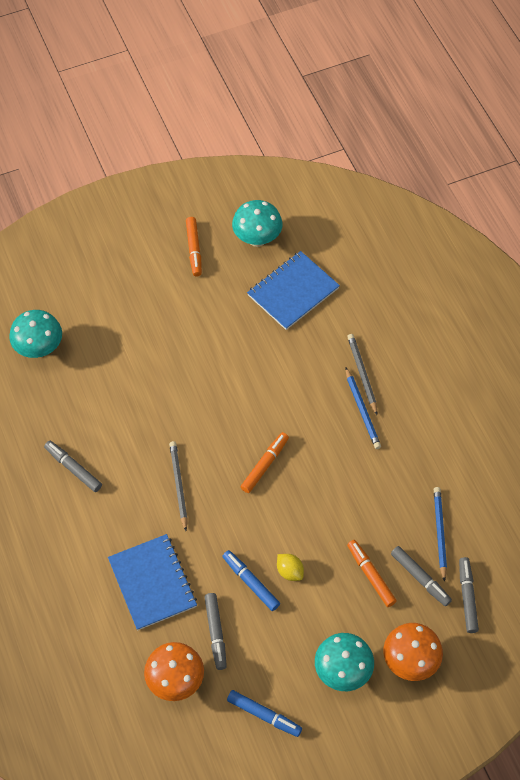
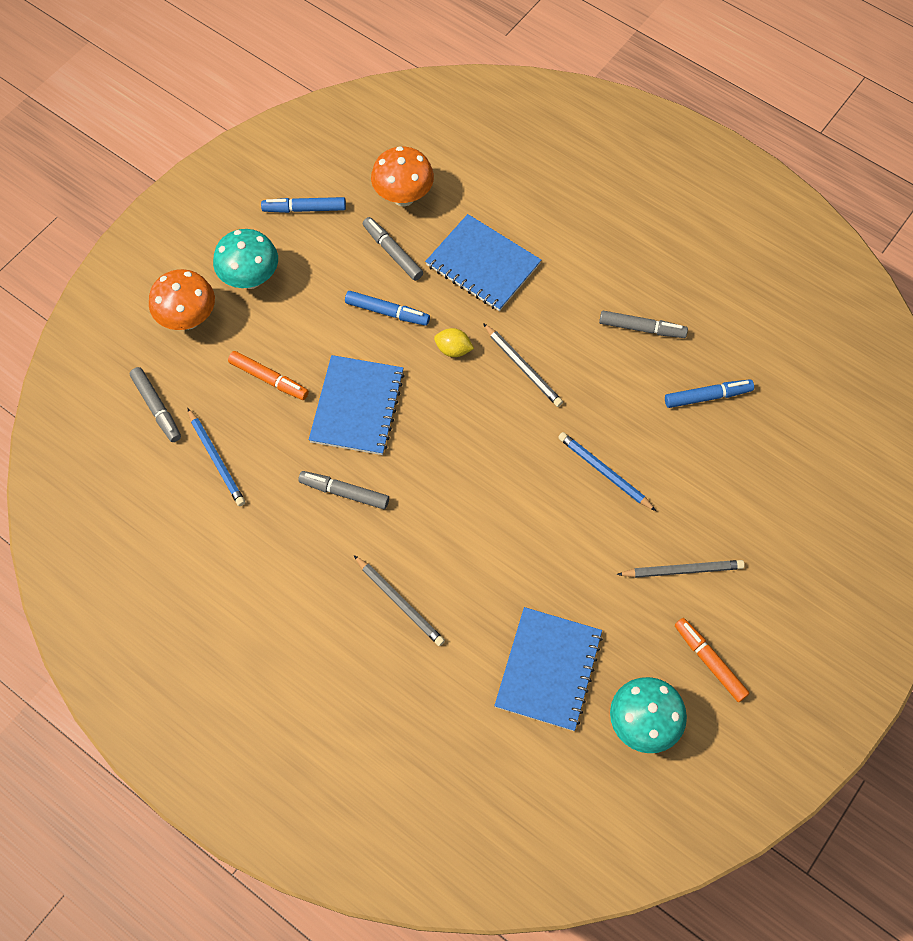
camera: 150 degrees right, 5 degrees up
turquoise mushroom [9,310,62,358] -> none
orange marker [241,432,289,493] -> none
yellow lemon [277,554,304,581] -> yellow lemon moved to [434,328,474,357]
blue pencil [346,368,381,449] -> blue pencil moved to [558,432,656,511]
grey marker [391,546,452,606] -> grey marker moved to [298,471,389,509]
none -> blue notebook [309,355,405,455]
none -> grey pencil [617,560,745,578]
none -> blue marker [665,379,754,408]

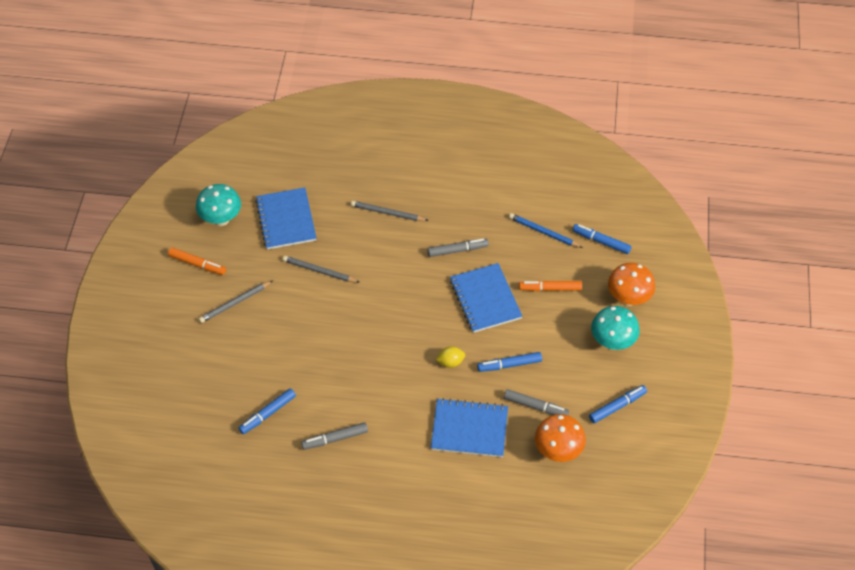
camera: 150 degrees right, 10 degrees down
grey marker [130,367,181,442] -> blue marker [573,224,632,254]
grey pencil [483,323,563,407] -> grey pencil moved to [283,256,360,283]
blue pencil [558,432,656,511] -> none

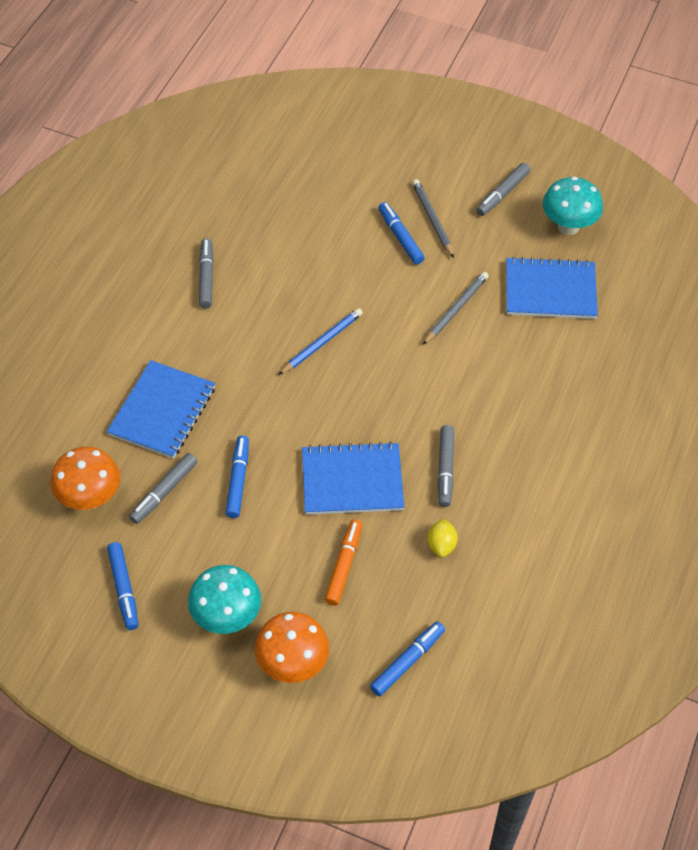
camera: 105 degrees right, 0 degrees up
orange marker [168,248,226,275] -> grey marker [476,163,530,216]
blue marker [239,388,296,434] -> blue marker moved to [378,202,425,264]
grey pencil [351,201,429,221] -> none
yellow lemon [436,347,465,368] -> yellow lemon moved to [427,519,458,558]
blue pencil [509,213,583,248] -> blue pencil moved to [278,308,363,375]

